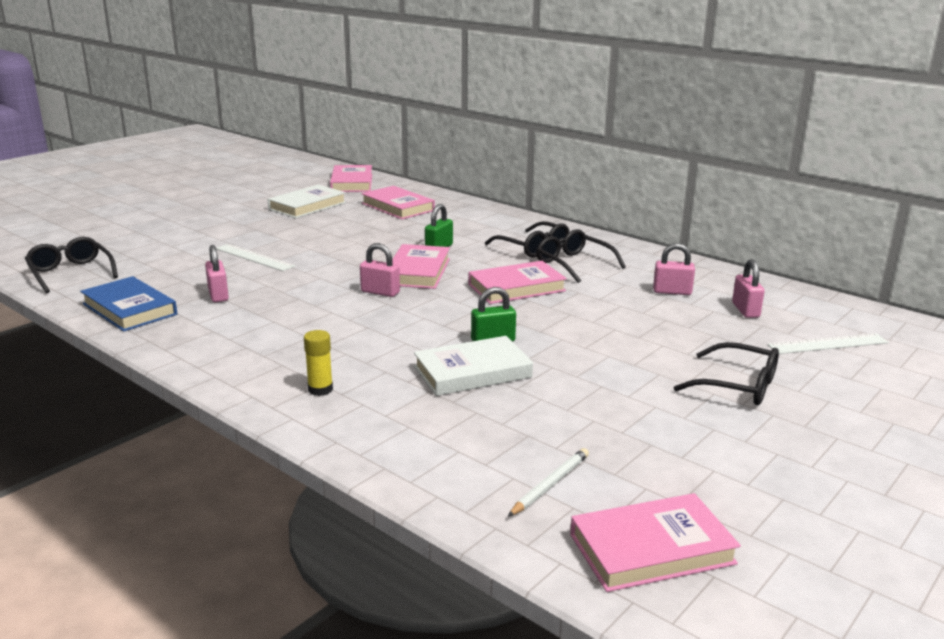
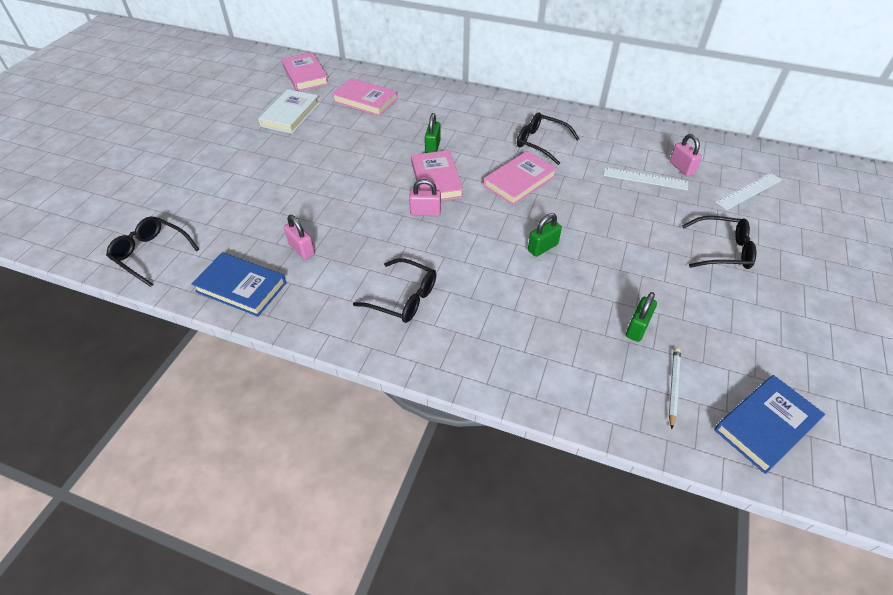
camera: 20 degrees left, 25 degrees up
white ruler [216,244,295,271] -> white ruler moved to [603,167,688,190]
yellow glue stick [304,330,333,396] -> none
white book [414,336,533,396] -> none
black glasses [485,221,569,257] -> black glasses moved to [353,258,436,323]
pink book [570,493,741,592] -> blue book [714,375,825,474]
pink padlock [653,243,695,295] -> none
none -> green padlock [626,292,657,342]

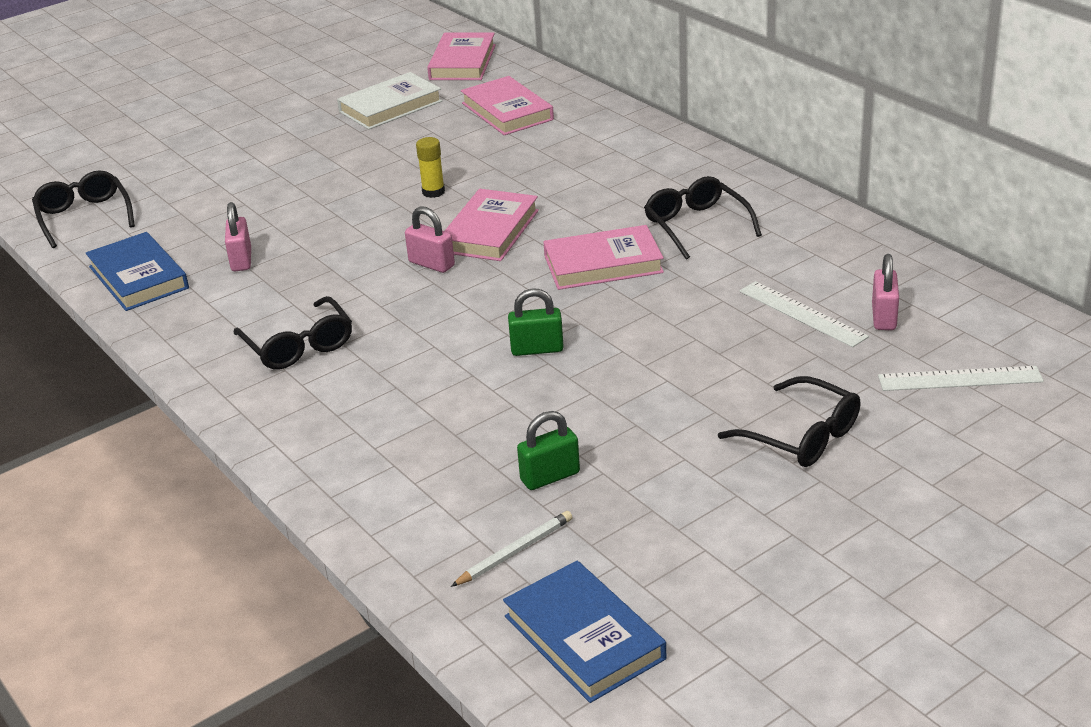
camera: 35 degrees right, 15 degrees down
green padlock [425,113,441,153] -> none
blue book [714,375,825,474] -> blue book turned 60 degrees clockwise [503,561,666,703]
none -> yellow glue stick [416,137,445,198]

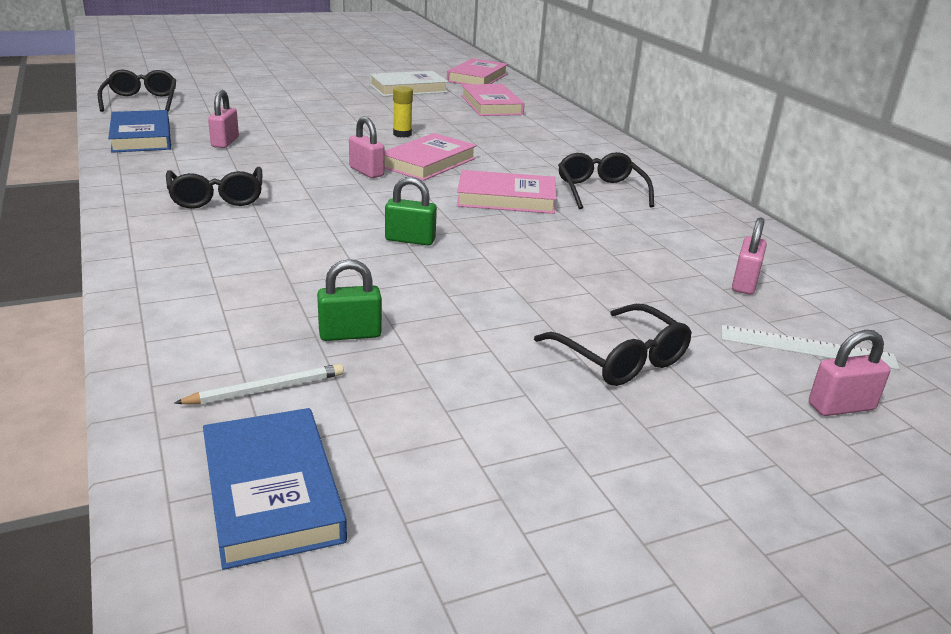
camera: 10 degrees right, 5 degrees down
white ruler [739,281,869,347] -> none
none -> pink padlock [809,330,891,416]

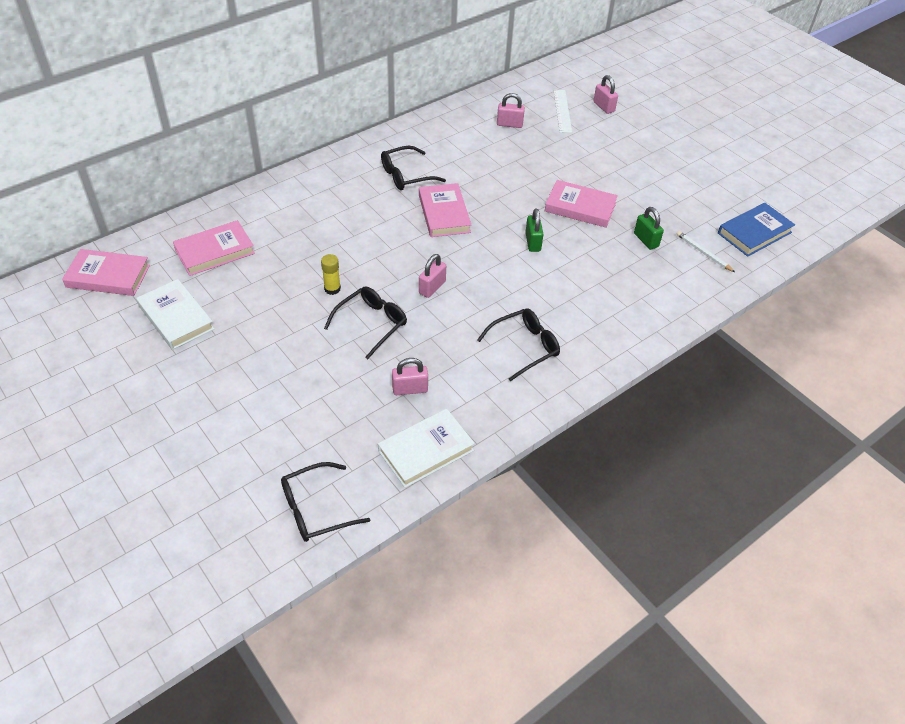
camera: 105 degrees left, 20 degrees up
blue book [108,110,171,153] -> white book [378,408,475,488]
pink book [384,133,477,181] -> pink book moved to [545,180,618,228]
black glasses [534,304,692,386] -> black glasses moved to [324,286,407,359]

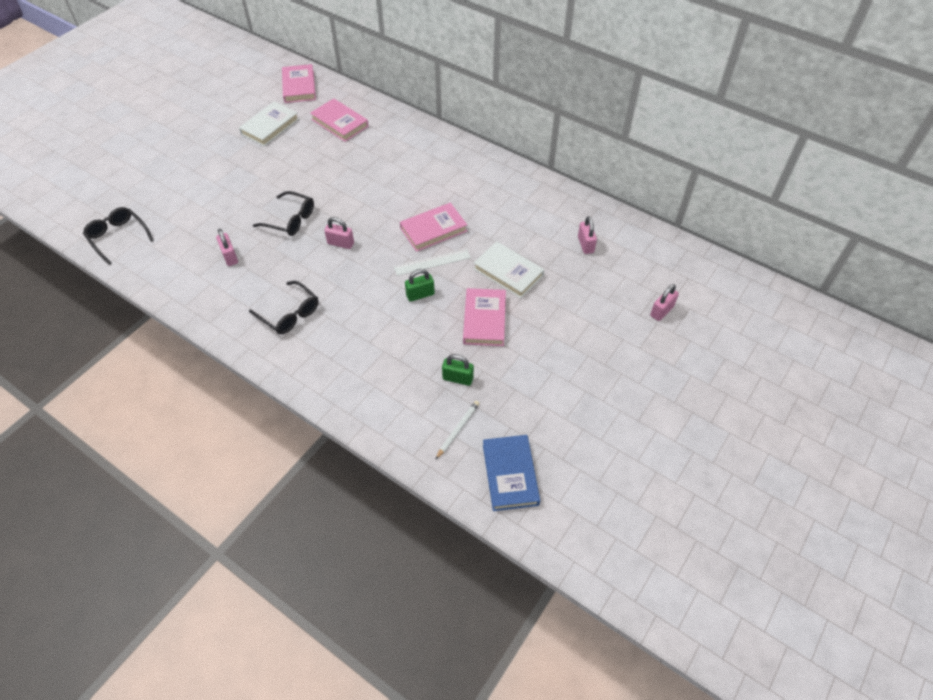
camera: 75 degrees right, 5 degrees up
yellow glue stick [321,254,341,295] -> none
white book [378,408,475,488] -> white book moved to [474,242,544,298]
black glasses [381,146,446,190] -> none
white ruler [554,90,572,133] -> white ruler moved to [394,249,471,276]
green padlock [634,207,664,250] -> green padlock turned 60 degrees clockwise [442,354,474,386]
blue book [718,203,795,257] -> blue book turned 45 degrees clockwise [483,435,540,511]

